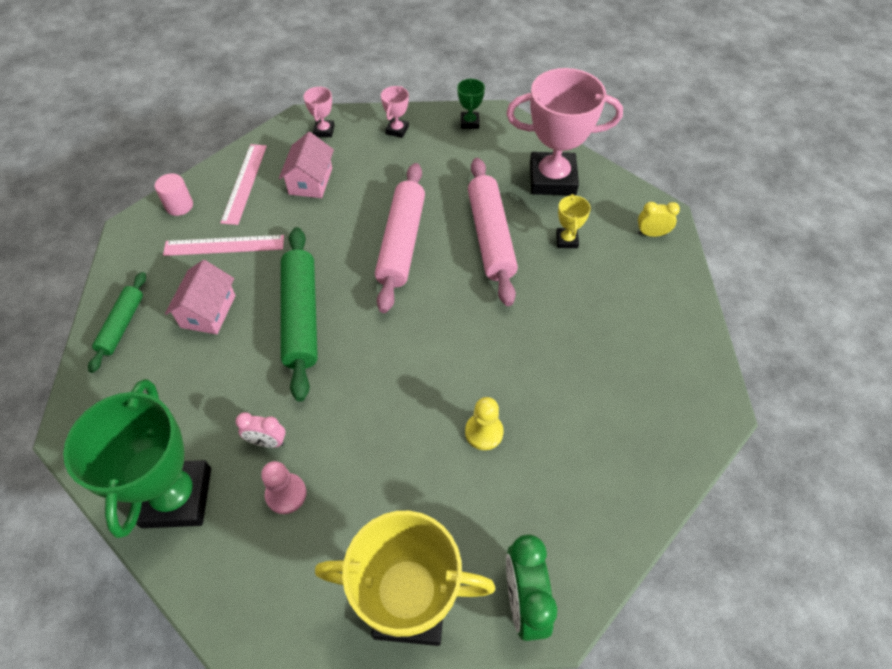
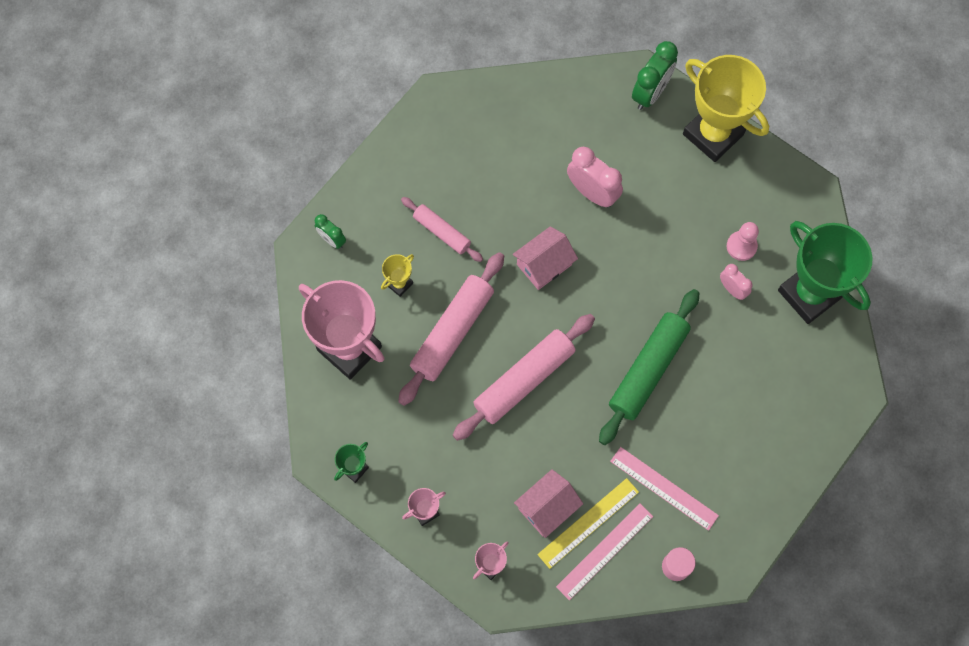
camera: 140 degrees left, 15 degrees up
green trophy [63,379,211,538] -> green trophy turned 75 degrees counterclockwise [778,221,873,324]
green rolling pin [88,272,146,373] -> none
pink house [165,260,236,334] -> pink house moved to [513,226,578,290]
yellow pawn [465,397,504,450] -> pink clock [567,147,623,207]
yellow clock [638,202,680,237] -> green clock [314,214,346,249]
none -> pink rolling pin [401,197,483,262]
none -> yellow ruler [537,478,639,569]

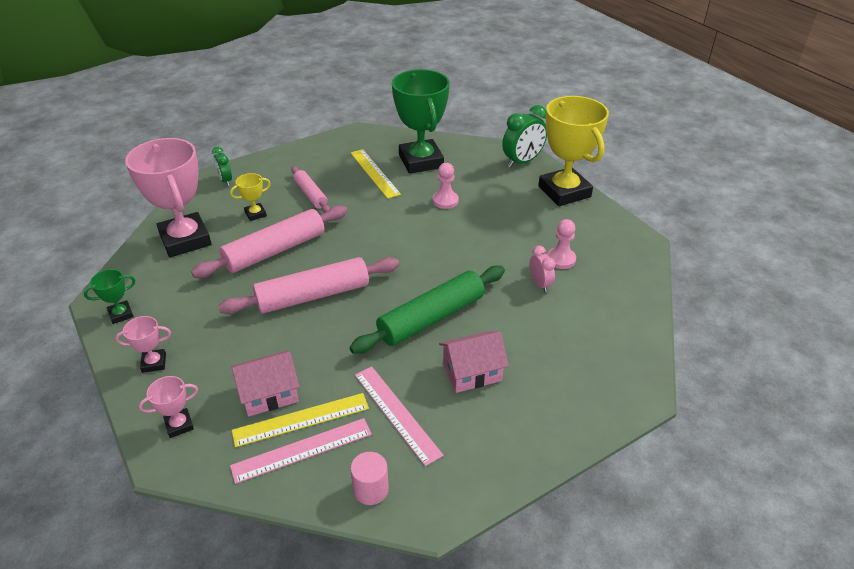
camera: 20 degrees right, 30 degrees down
pink house [513,226,578,290] -> pink house moved to [439,331,509,393]
pink clock [567,147,623,207] -> pink pawn [432,163,459,209]
green trophy [778,221,873,324] -> green trophy moved to [392,69,450,174]
none -> yellow ruler [351,149,401,199]

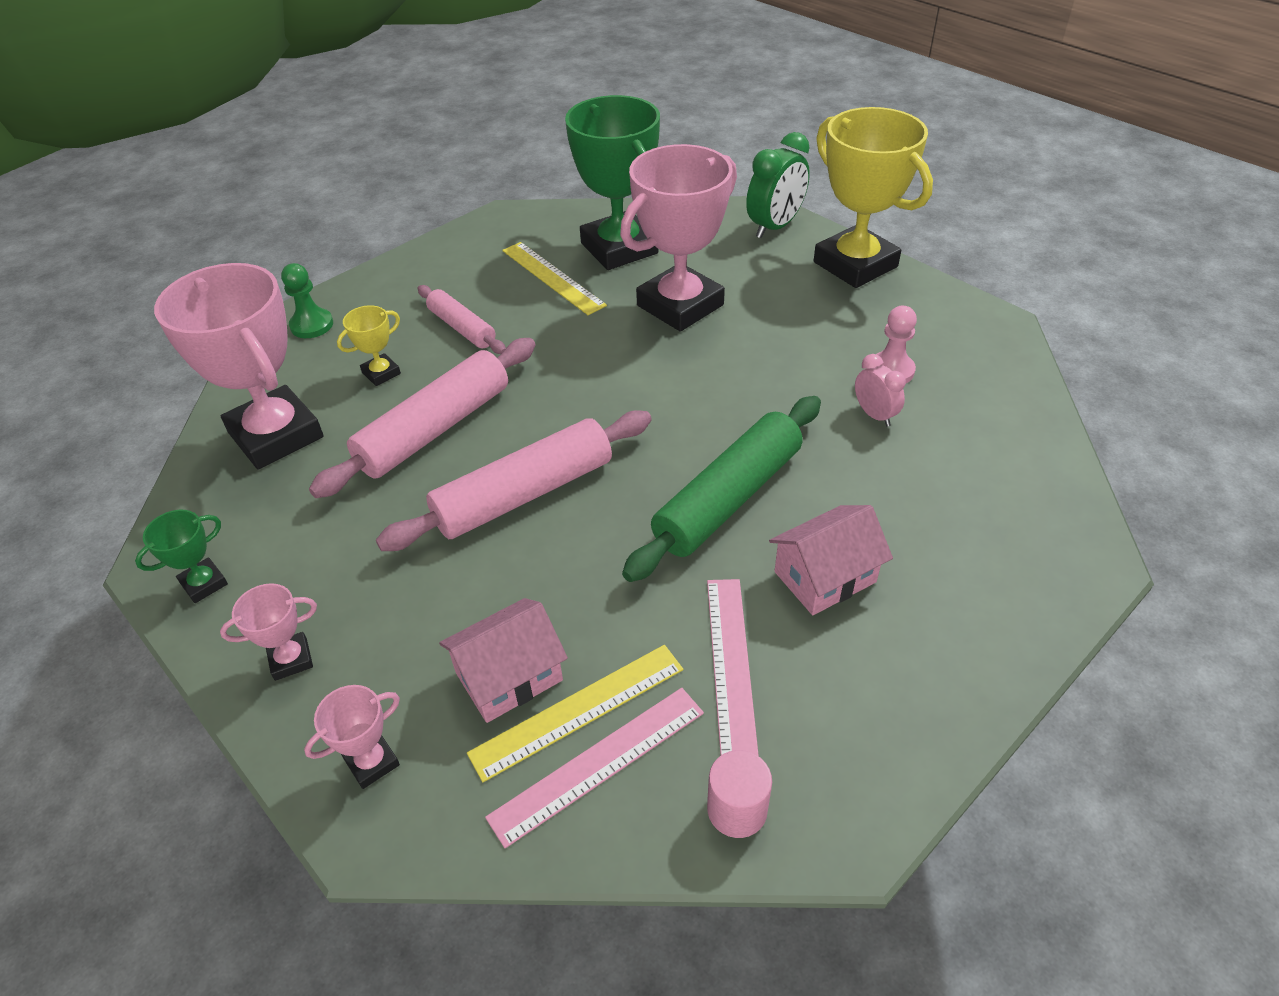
camera: 10 degrees left, 5 degrees up
green clock [212,147,232,186] -> green pawn [281,263,333,338]
pink ruler [355,366,444,466] -> pink ruler turned 45 degrees clockwise [707,579,759,756]
pink pawn [432,163,459,209] -> pink trophy [620,144,737,331]

